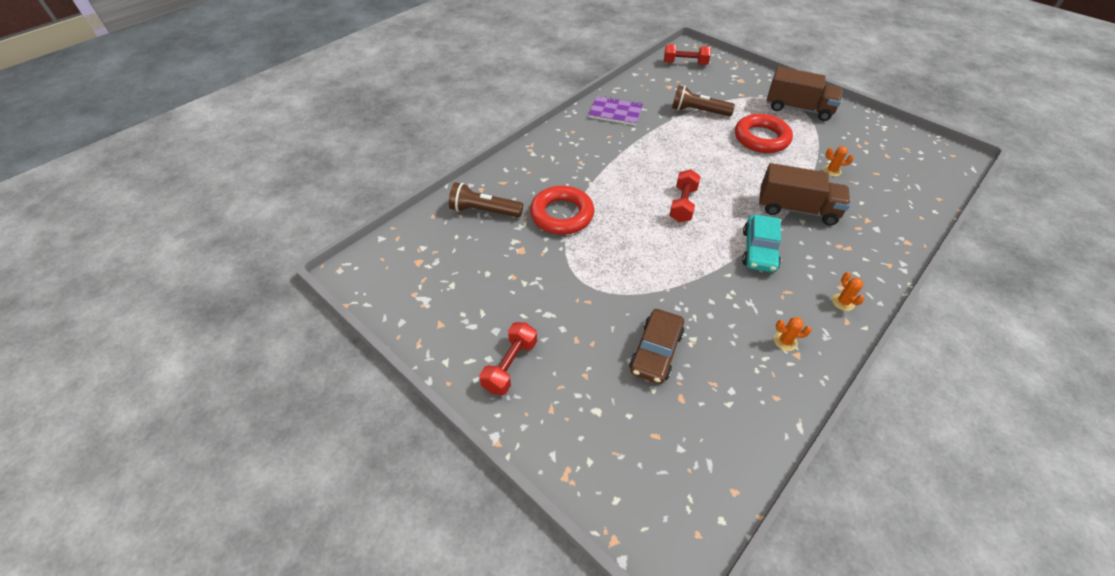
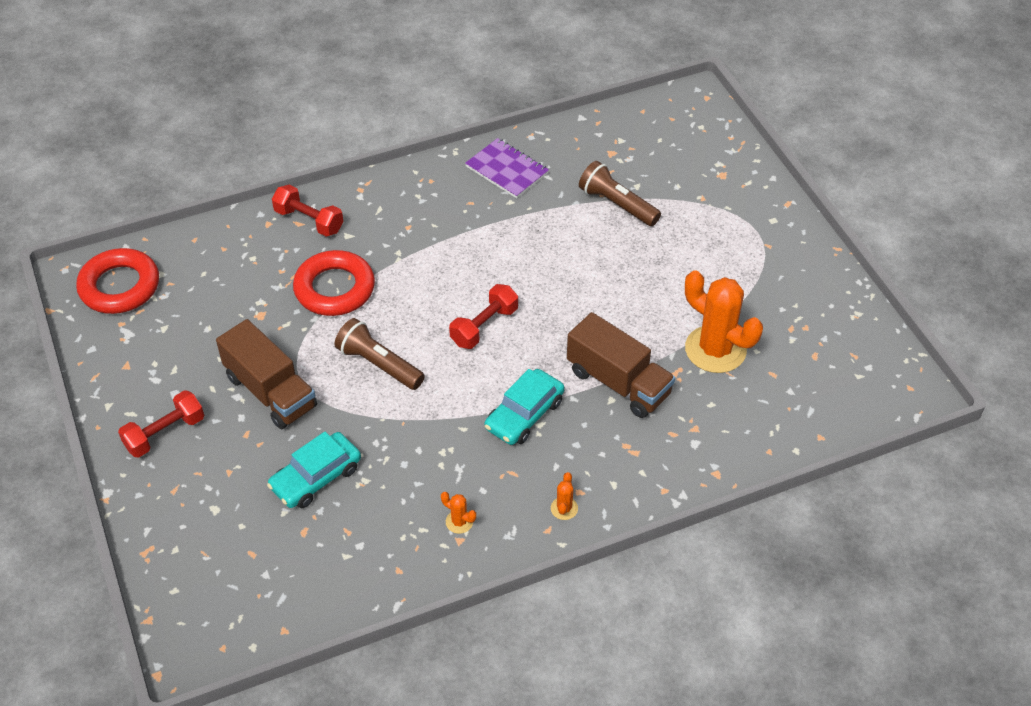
camera: 25 degrees right, 0 degrees up
brown flashlight [449,182,523,217] -> brown flashlight moved to [334,318,425,390]
brown car [629,309,684,384] -> turquoise car [267,432,361,508]
red dumbbell [664,44,711,65] -> red dumbbell moved to [272,185,343,237]
red ring [735,114,793,153] -> red ring moved to [76,248,159,314]
brown truck [766,67,843,121] -> brown truck moved to [216,319,317,429]
orange cactus [823,146,854,176] -> orange cactus [685,270,763,373], size x2.44

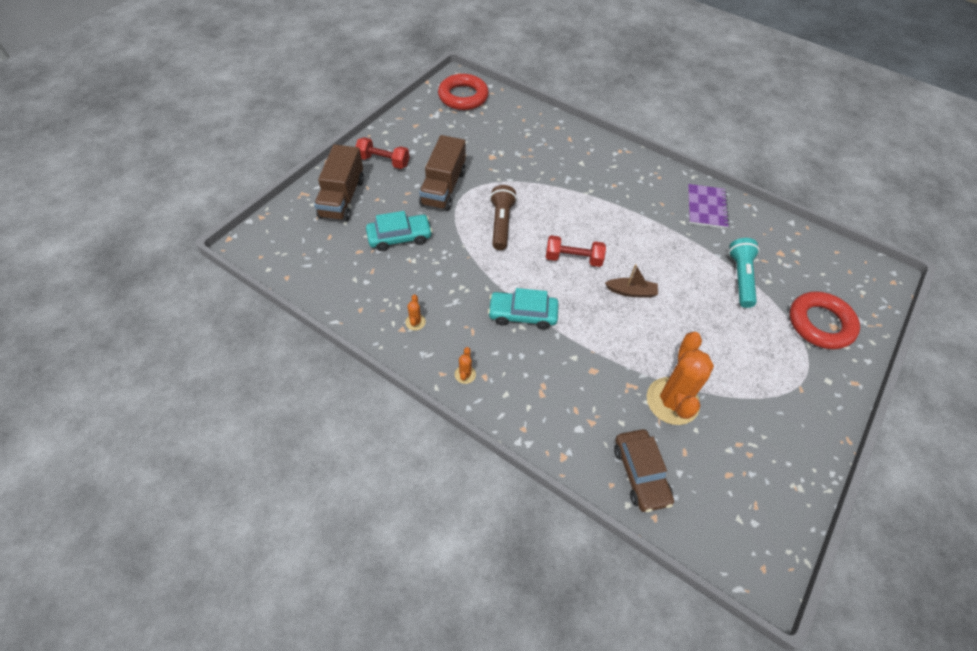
camera: 55 degrees right, 5 degrees up
turquoise car [267,432,361,508] -> turquoise car turned 150 degrees clockwise [366,211,432,251]
red dumbbell [272,185,343,237] -> none
red ring [293,250,375,316] -> red ring moved to [789,291,860,349]
orange cactus [551,472,578,520] -> orange cactus turned 60 degrees counterclockwise [455,347,476,384]
brown truck [567,312,675,418] -> brown truck moved to [314,144,364,222]
brown flashlight [579,161,661,226] -> turquoise flashlight [729,238,759,308]
none -> brown boat [605,264,658,298]
none -> brown car [614,429,674,512]

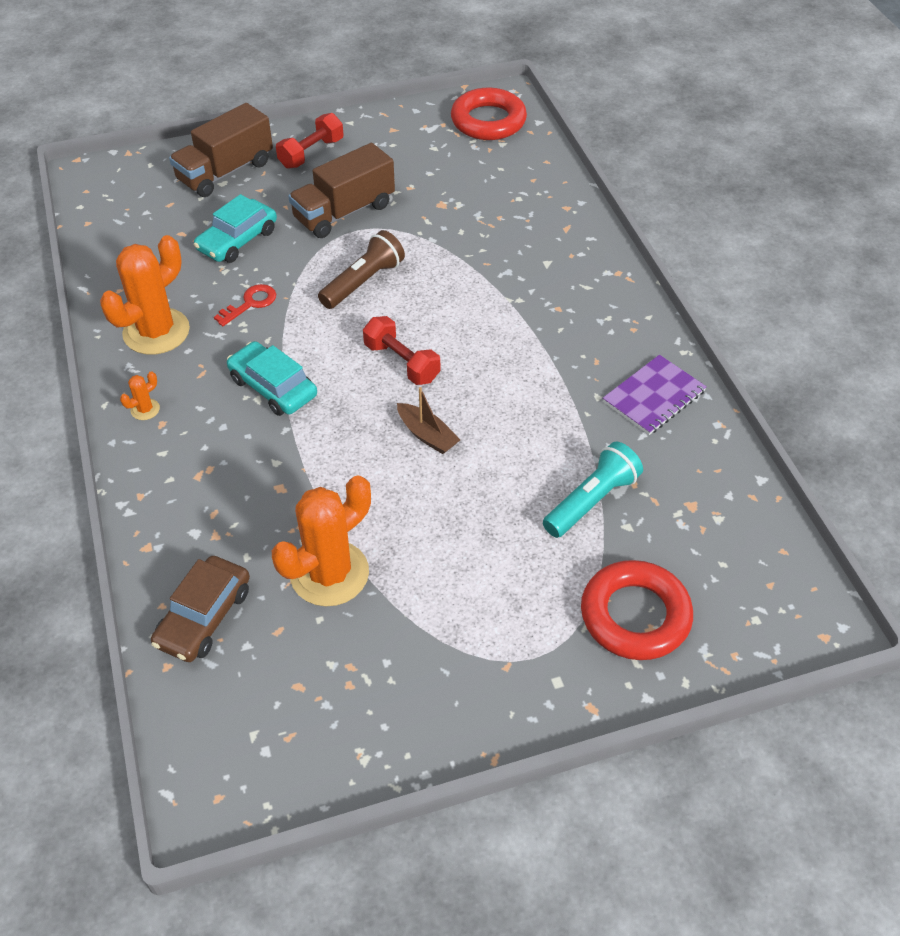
camera: 40 degrees right, 5 degrees down
red dumbbell [355,137,409,169] -> red dumbbell turned 75 degrees clockwise [276,113,344,169]
turquoise car [366,211,432,251] -> turquoise car turned 105 degrees clockwise [194,194,277,263]
orange cactus [405,295,426,330] -> orange cactus [100,235,190,355], size x2.44
none -> red key [214,284,276,326]

